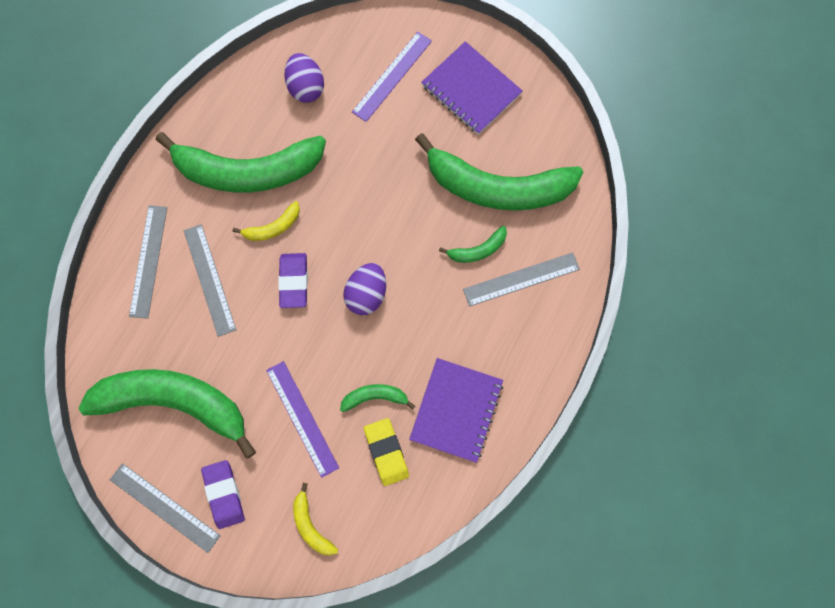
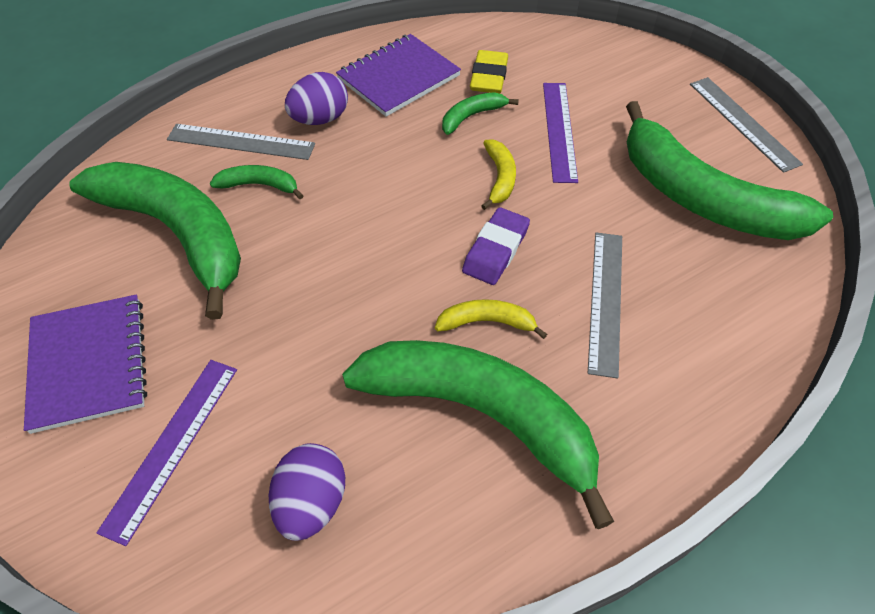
camera: 150 degrees left, 20 degrees down
grey ruler [129,205,167,319] -> none
purple eraser [201,460,245,529] -> none
yellow banana [293,483,338,556] -> yellow banana moved to [481,139,516,210]
green banana [340,384,415,412] -> green banana turned 120 degrees clockwise [442,92,519,135]
purple egg [343,263,386,315] -> purple egg moved to [285,72,348,125]
purple ruler [352,32,432,122] -> purple ruler turned 45 degrees counterclockwise [97,360,237,546]

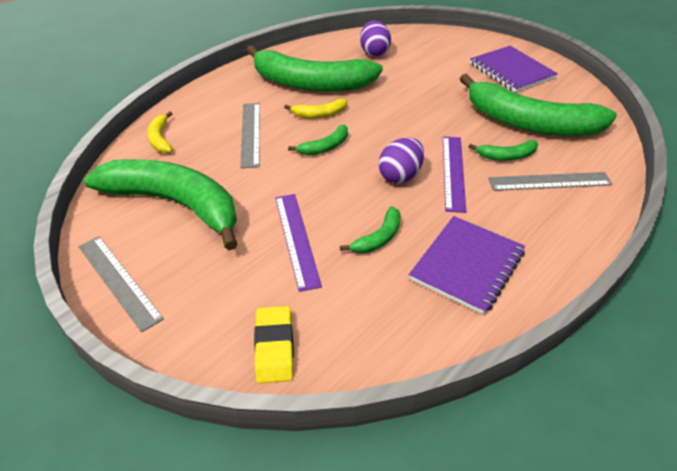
camera: 165 degrees right, 10 degrees down
purple ruler [97,360,237,546] -> purple ruler moved to [443,136,466,213]
purple egg [285,72,348,125] -> purple egg moved to [378,138,424,184]
purple eraser [462,207,530,285] -> green banana [288,125,348,155]
yellow eraser [470,50,508,94] -> yellow eraser moved to [254,306,294,383]
yellow banana [481,139,516,210] -> yellow banana moved to [147,112,173,153]

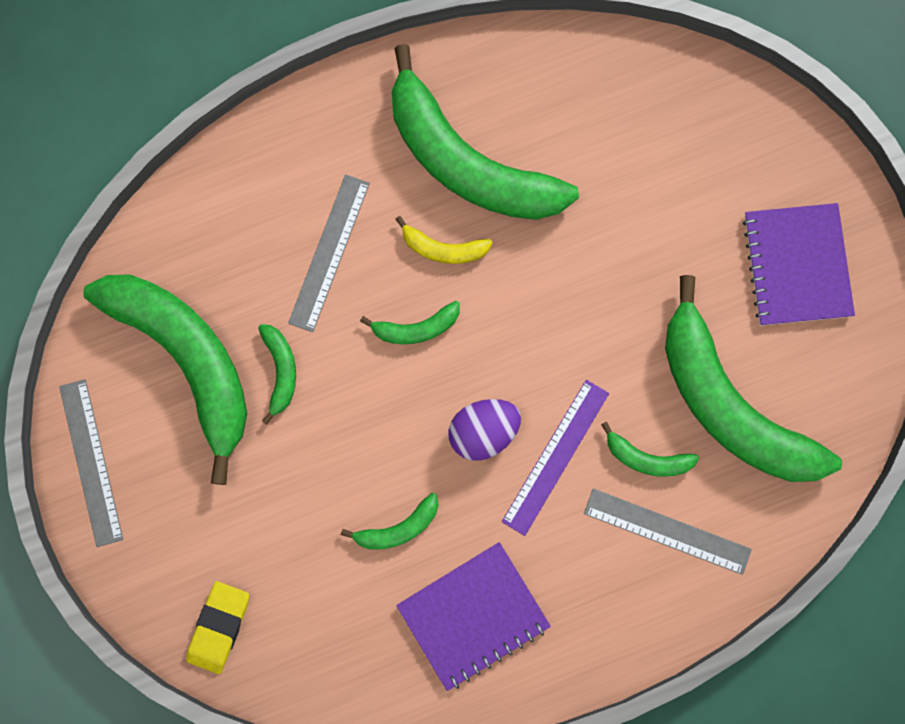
camera: 25 degrees right, 35 degrees up
yellow banana [147,112,173,153] -> none
purple ruler [275,194,322,292] -> none
purple egg [360,21,391,57] -> none
none -> green banana [258,324,296,425]

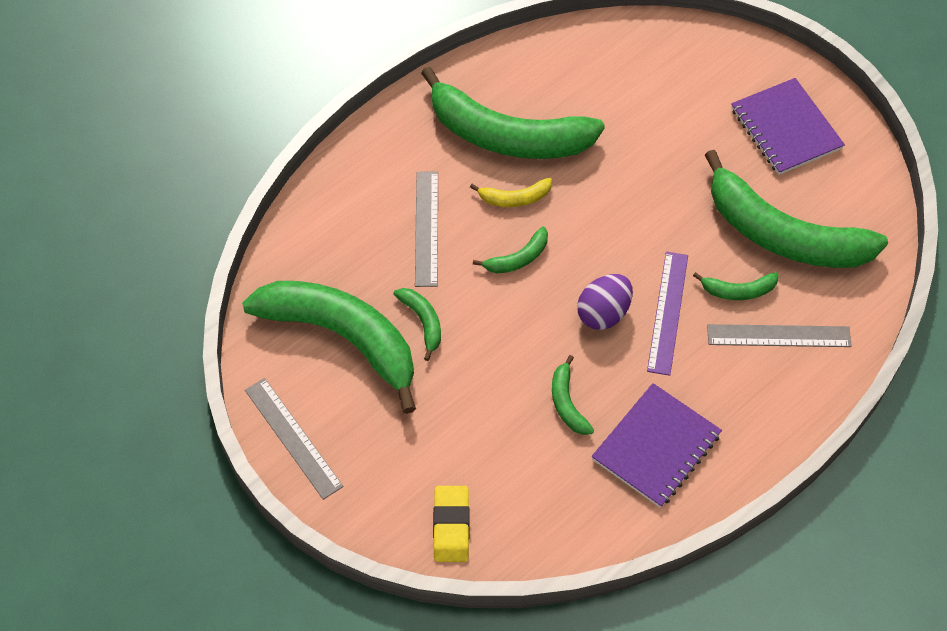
camera: 20 degrees left, 20 degrees down
green banana [341,493,438,550] -> green banana turned 120 degrees clockwise [552,355,594,435]

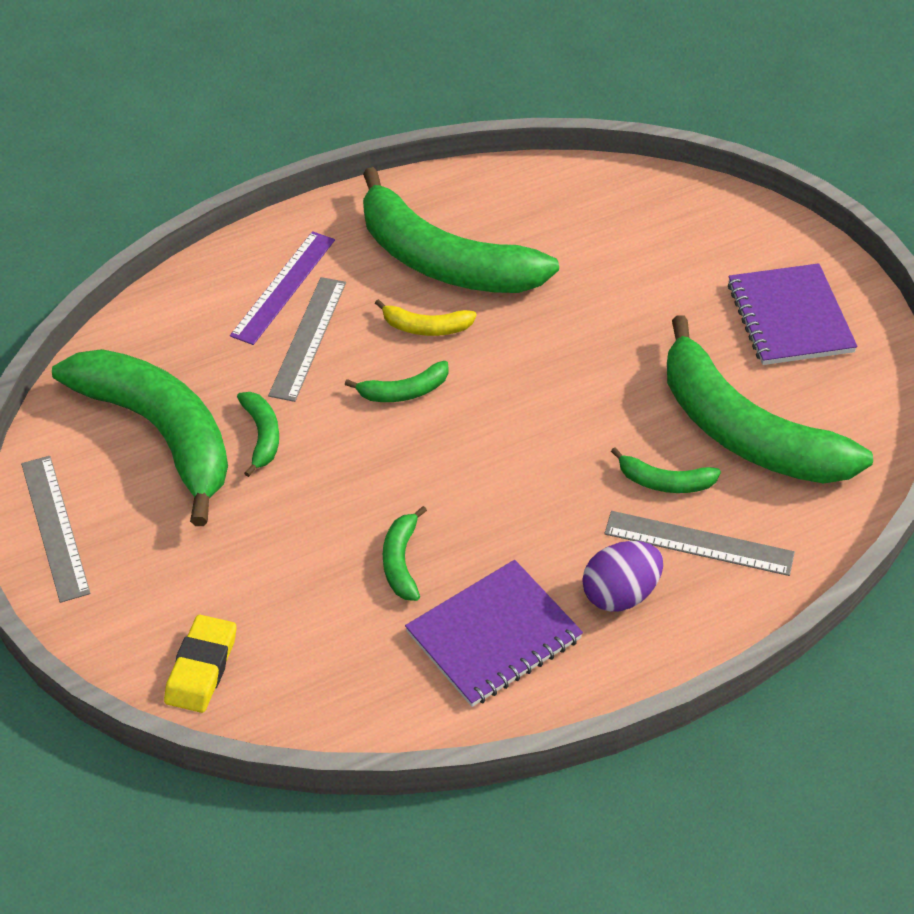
camera: 15 degrees right, 10 degrees down
purple egg [577,274,633,330] -> purple egg moved to [582,541,663,612]
purple ruler [647,252,688,376] -> purple ruler moved to [230,231,335,345]

